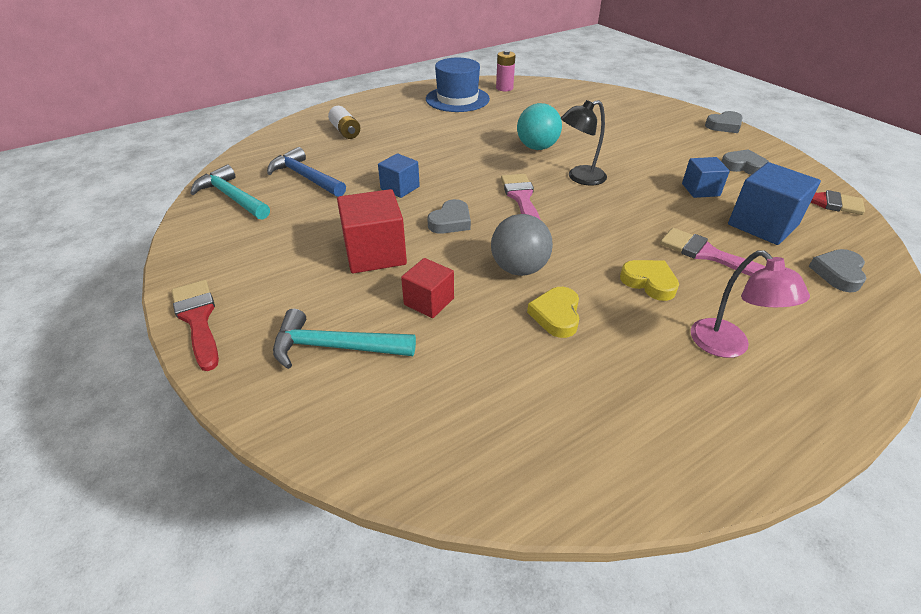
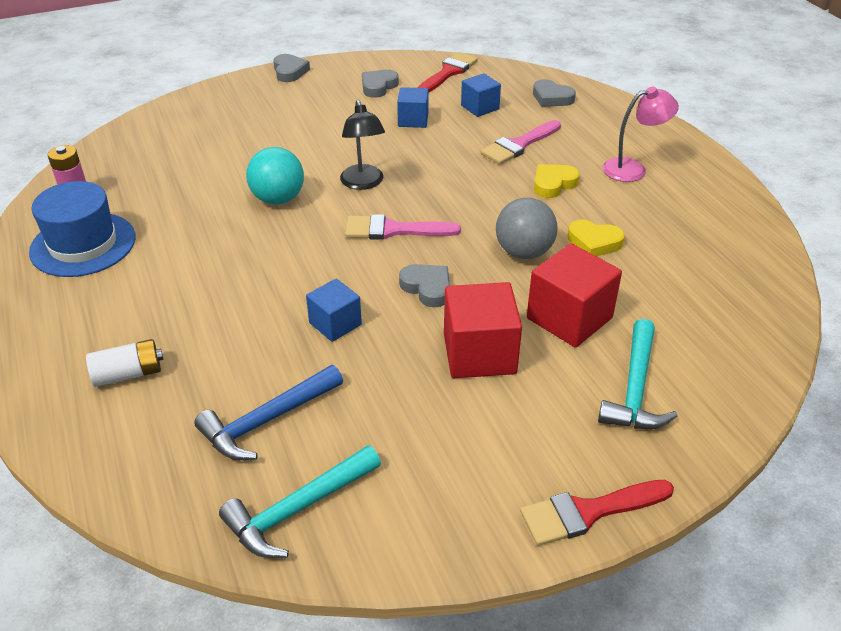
camera: 80 degrees left, 0 degrees up
red cube [401,258,454,318] -> red cube [527,243,622,348], size x1.65
blue cube [728,162,821,245] -> blue cube [461,73,501,117], size x0.61

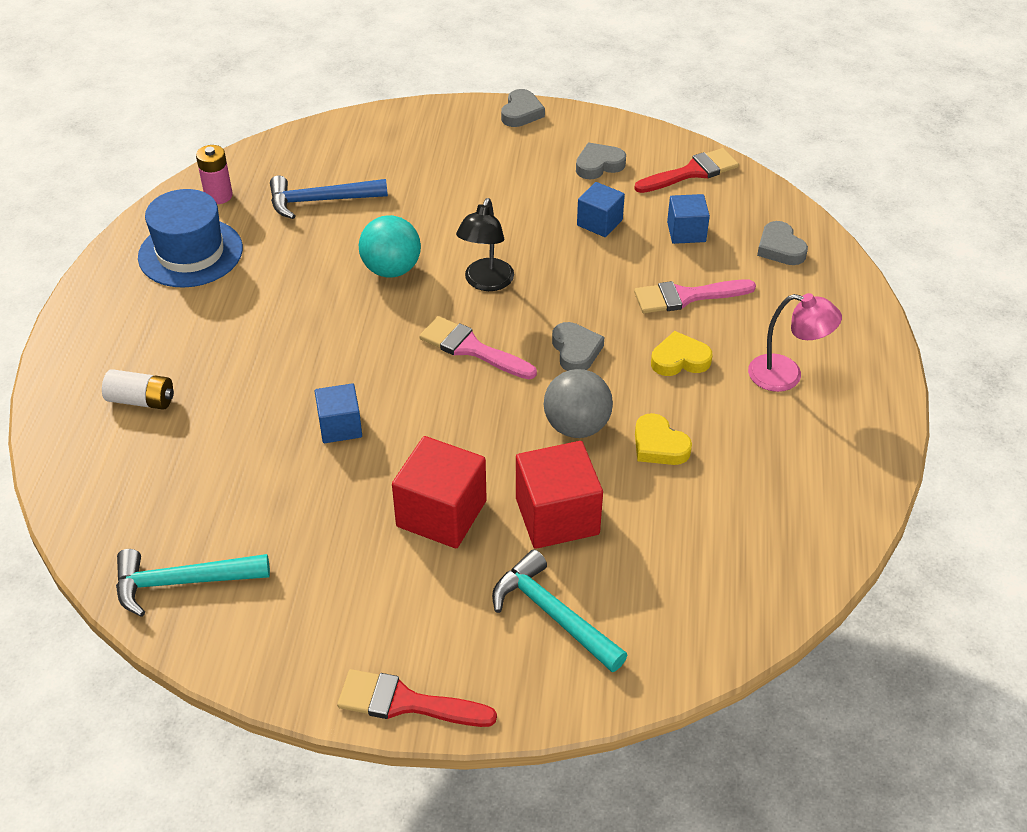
camera: 30 degrees right, 5 degrees up
blue hammer [195,365,343,460] -> blue hammer moved to [270,175,388,219]
grey heart [399,264,450,308] -> grey heart moved to [552,322,604,371]
turquoise hammer [598,319,677,429] -> turquoise hammer turned 90 degrees clockwise [492,549,627,672]

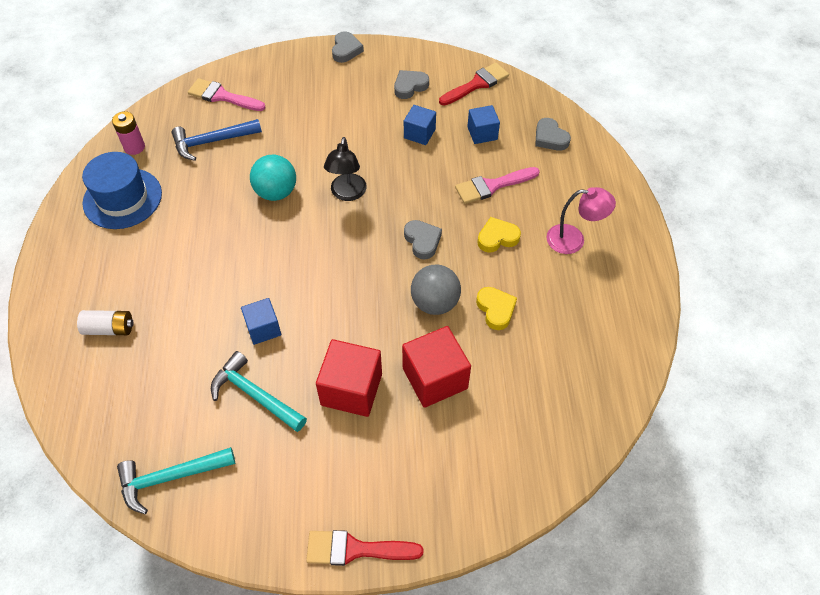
camera: 10 degrees left, 10 degrees up
pink brush [419,316,537,379] -> pink brush moved to [188,78,266,111]
turquoise hammer [492,549,627,672] -> turquoise hammer moved to [211,351,307,432]
yellow heart [635,413,692,465] -> yellow heart turned 150 degrees counterclockwise [476,287,517,330]

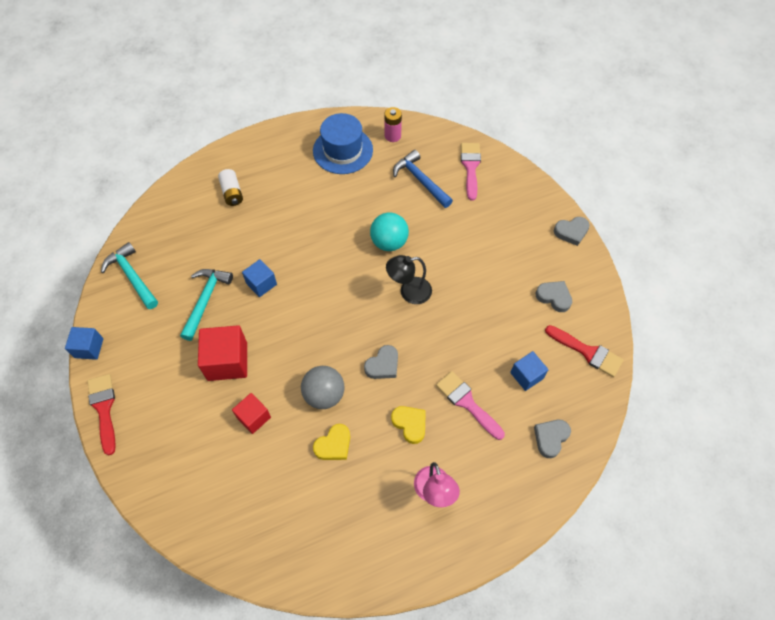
camera: 70 degrees right, 5 degrees up
red cube [402,326,471,408] -> red cube [232,393,271,434], size x0.61
blue cube [404,105,436,145] -> blue cube moved to [65,327,103,360]

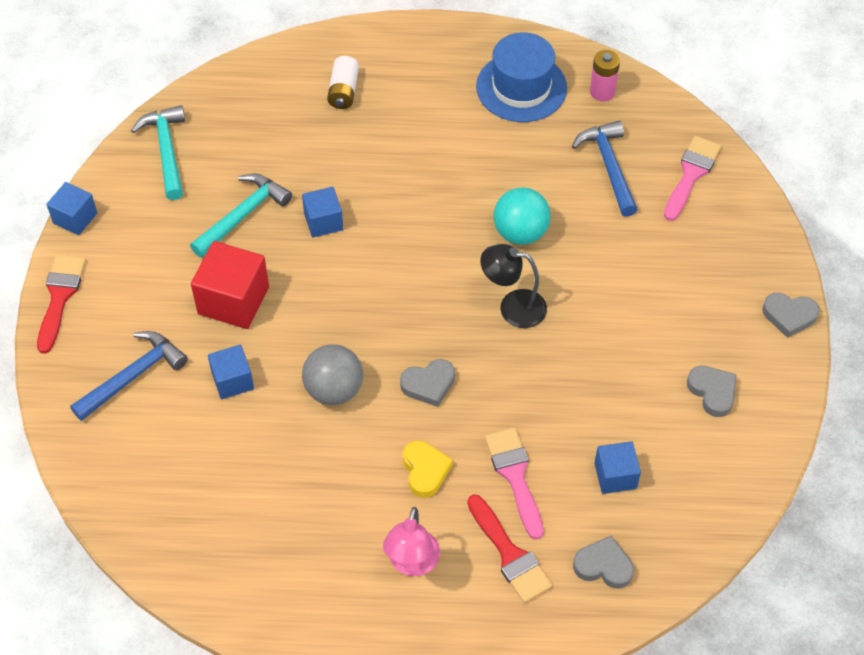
camera: 25 degrees right, 5 degrees down
red cube [232,393,271,434] -> blue cube [208,345,254,399]
yellow heart [313,424,350,460] -> none
grey heart [534,420,571,458] -> grey heart turned 45 degrees clockwise [573,536,634,589]
red brush [545,325,623,377] -> red brush moved to [467,494,552,603]
none -> blue hammer [70,331,188,421]

